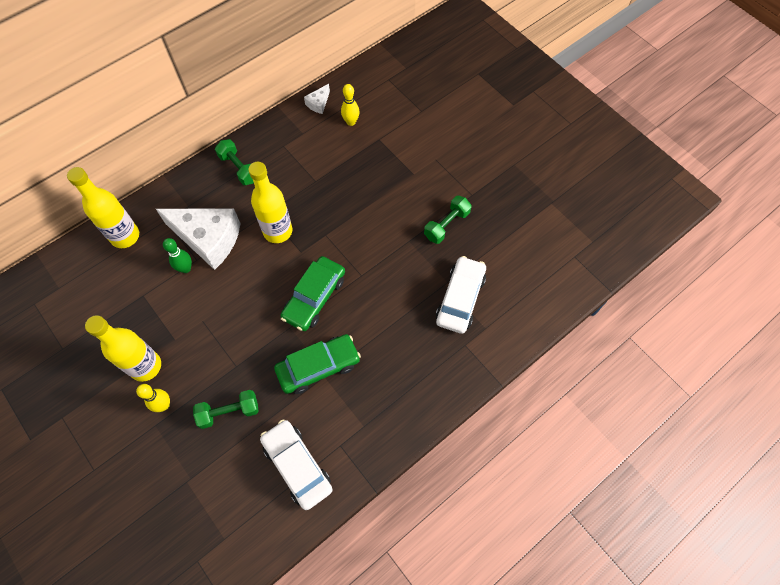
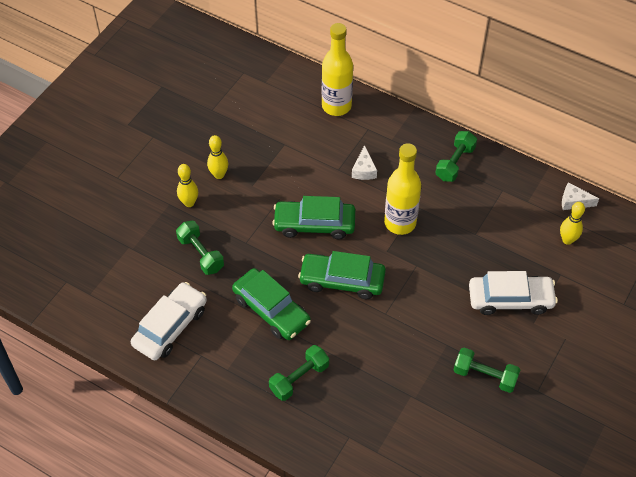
camera: 70 degrees right, 10 degrees down
yellow bottle [85,315,161,382] -> yellow bowling pin [207,135,228,179]
white cheese [156,208,241,270] -> white cheese [352,145,377,180], size x0.43
green bowling pin [163,238,192,273] -> none
white car [436,256,486,334] -> white car moved to [469,271,558,315]
none -> green dumbbell [269,345,329,401]
none -> green car [272,196,355,239]

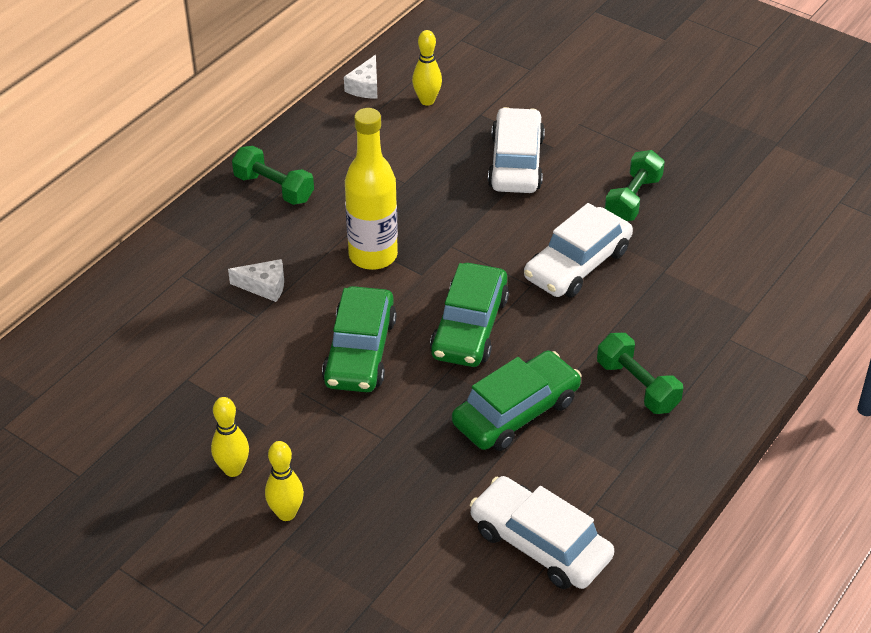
camera: 85 degrees left, 10 degrees down
green dumbbell [176,221,224,275] -> none
yellow bottle [322,23,353,116] -> none
none -> white car [524,203,633,298]

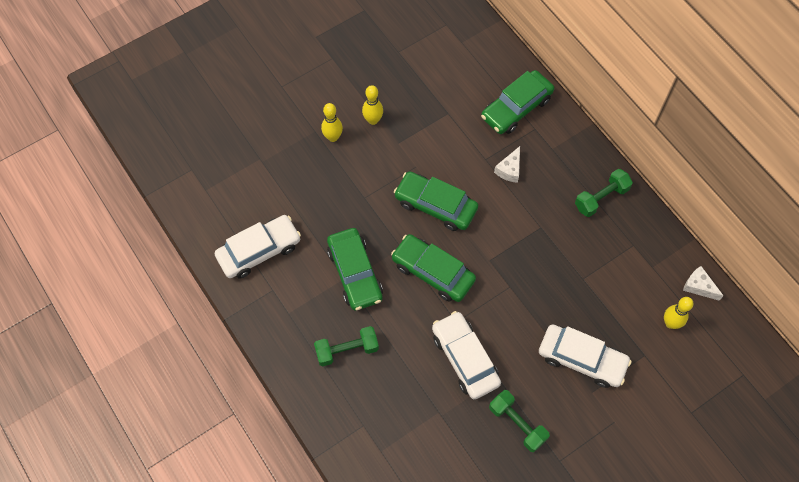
camera: 110 degrees right, 20 degrees up
yellow bottle [345,108,398,270] -> none
none -> green car [481,70,554,134]

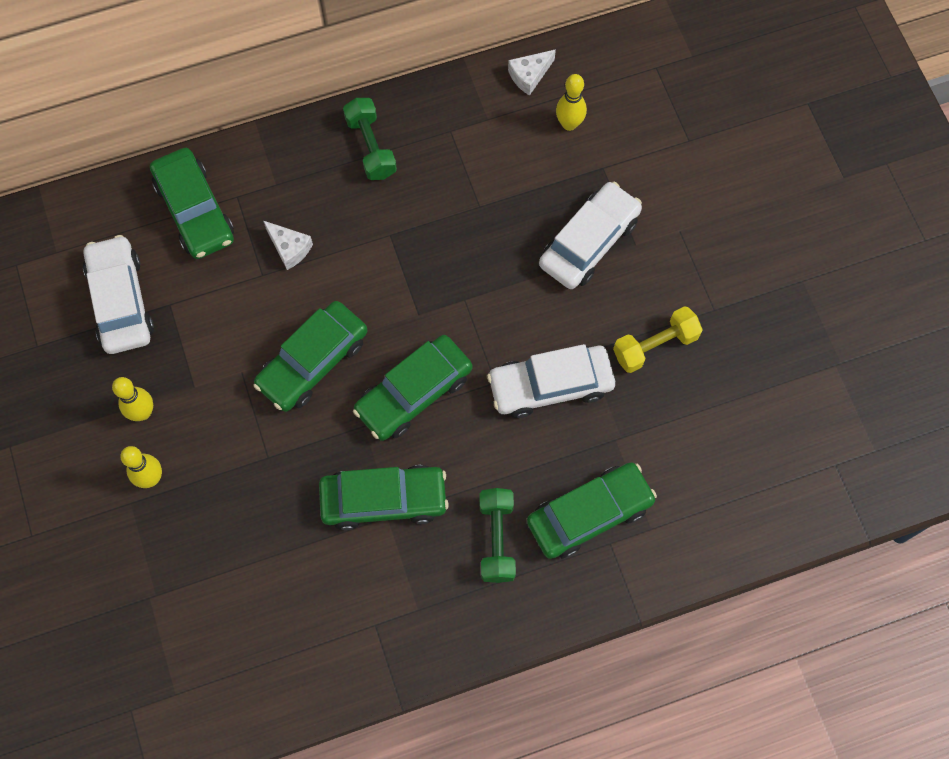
camera: 75 degrees left, 5 degrees up
white car [215,215,301,279] -> white car moved to [83,235,154,354]
green dumbbell [489,390,550,452] -> yellow dumbbell [613,306,702,373]
none -> green car [527,462,657,559]

